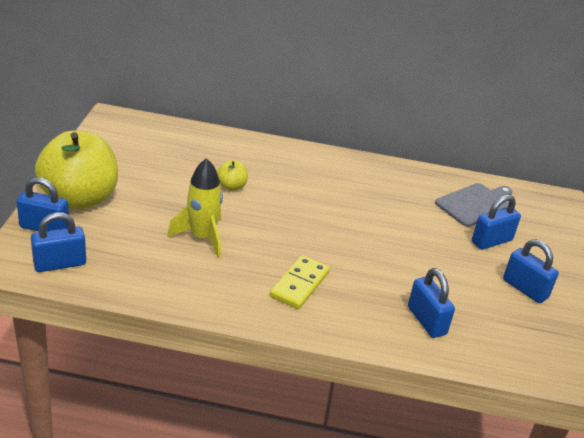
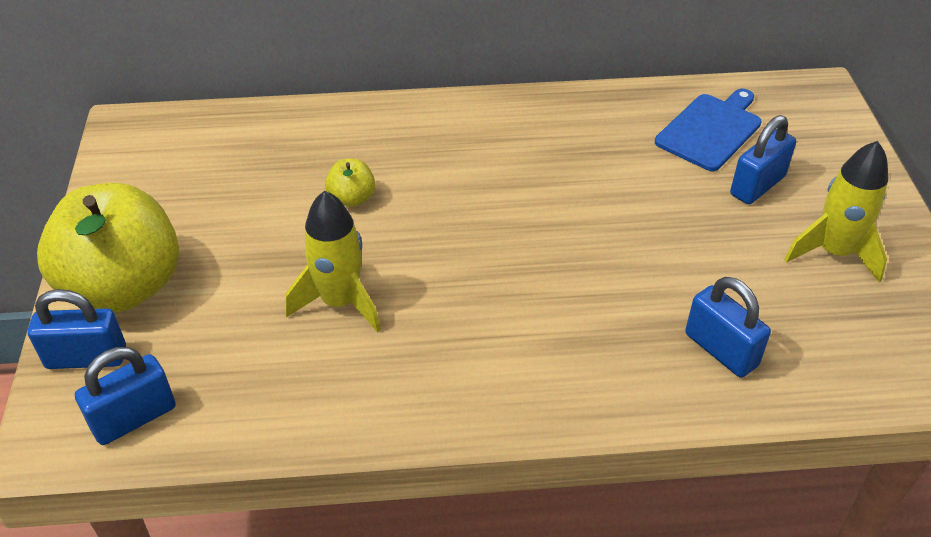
camera: 10 degrees left, 10 degrees up
yellow domino [270,255,330,309] -> none
grey cutting board [435,183,512,227] -> blue cutting board [655,89,762,171]
blue padlock [503,239,559,303] -> yellow rocket [784,141,888,283]

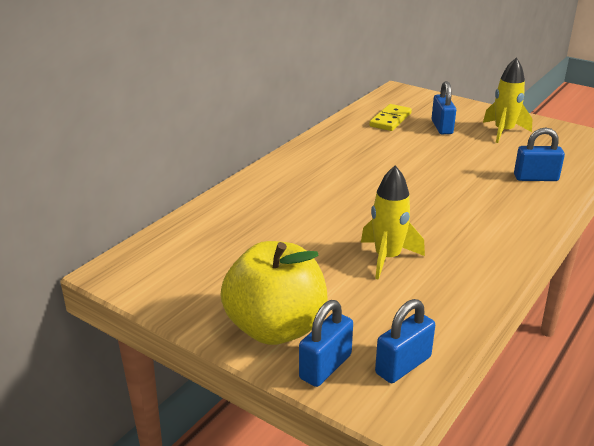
camera: 50 degrees left, 15 degrees down
blue padlock [75,347,175,445] -> blue padlock turned 45 degrees clockwise [375,299,435,383]
yellow apple [325,159,375,207] -> none
blue cutting board [655,89,762,171] -> yellow domino [369,104,412,131]

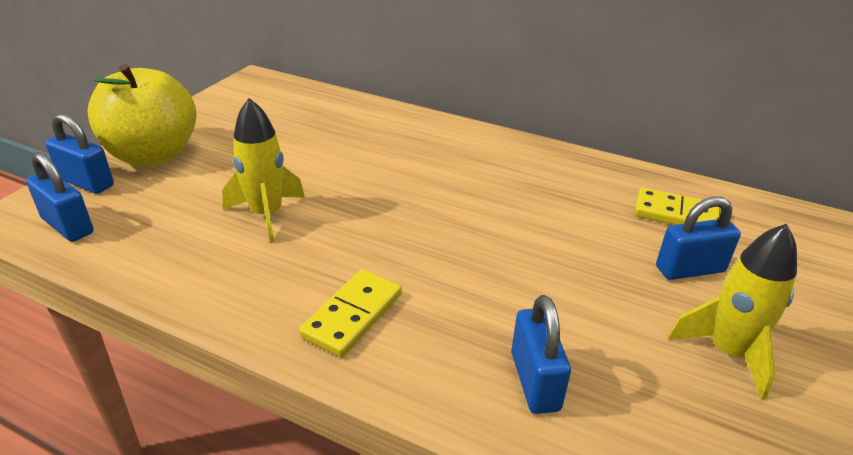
camera: 80 degrees right, 5 degrees up
none -> yellow domino [299,269,402,357]

